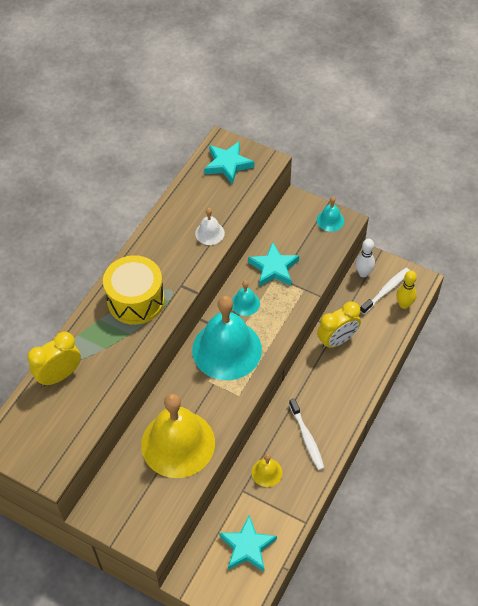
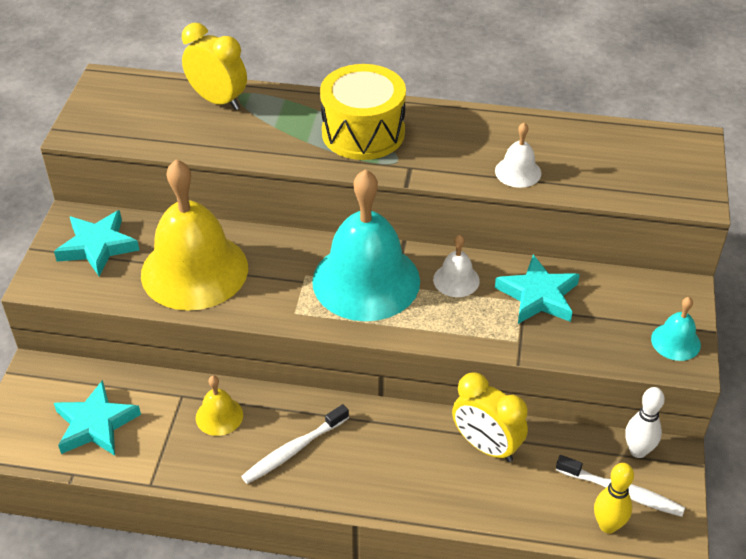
camera: 70 degrees right, 10 degrees down
turquoise star [204,141,254,185] -> turquoise star moved to [54,210,139,277]
turquoise bell [232,281,260,316] -> white bell [433,235,480,297]

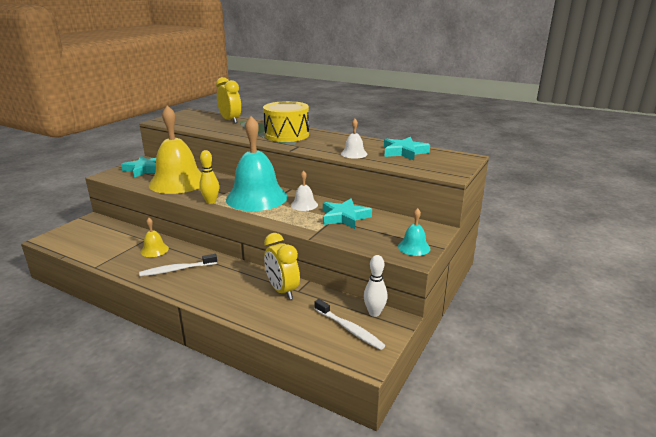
camera: 20 degrees right, 20 degrees down
turquoise star [54,380,141,455] -> turquoise star moved to [384,137,430,160]
yellow bowling pin [594,463,634,533] -> yellow bowling pin moved to [199,150,219,204]

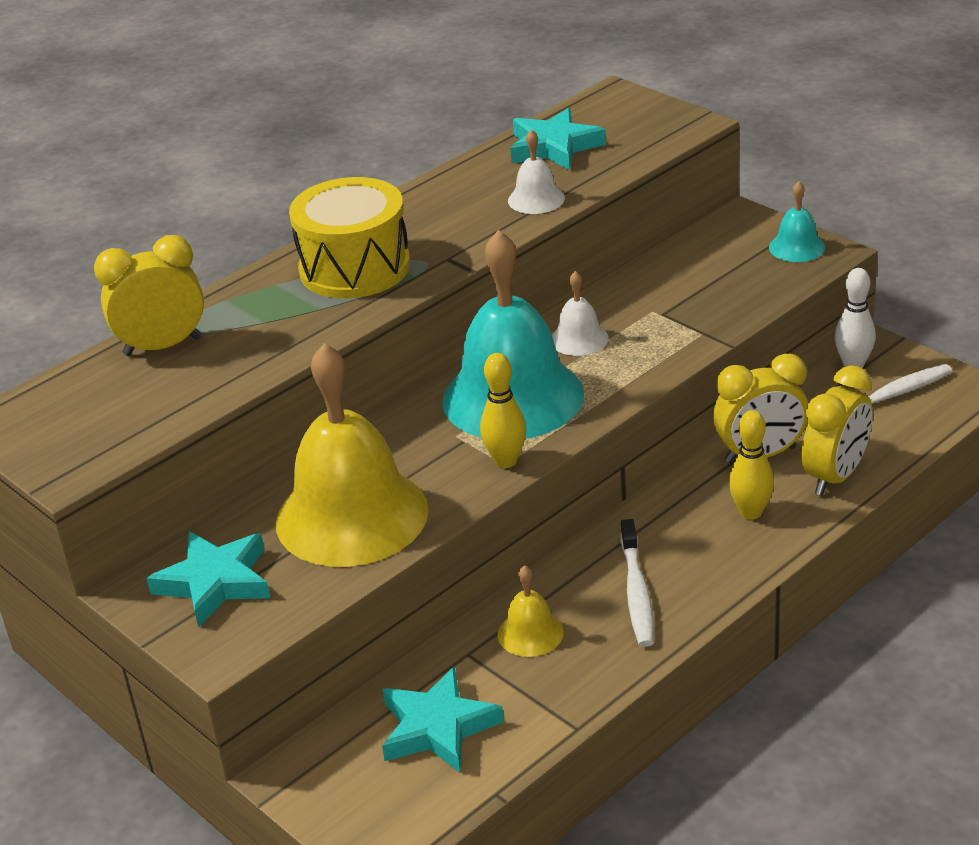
camera: 70 degrees left, 10 degrees up
turquoise star [323,198,372,229] -> turquoise star moved to [382,666,504,773]
none -> yellow bowling pin [729,410,774,520]
none -> yellow clock [801,365,873,495]

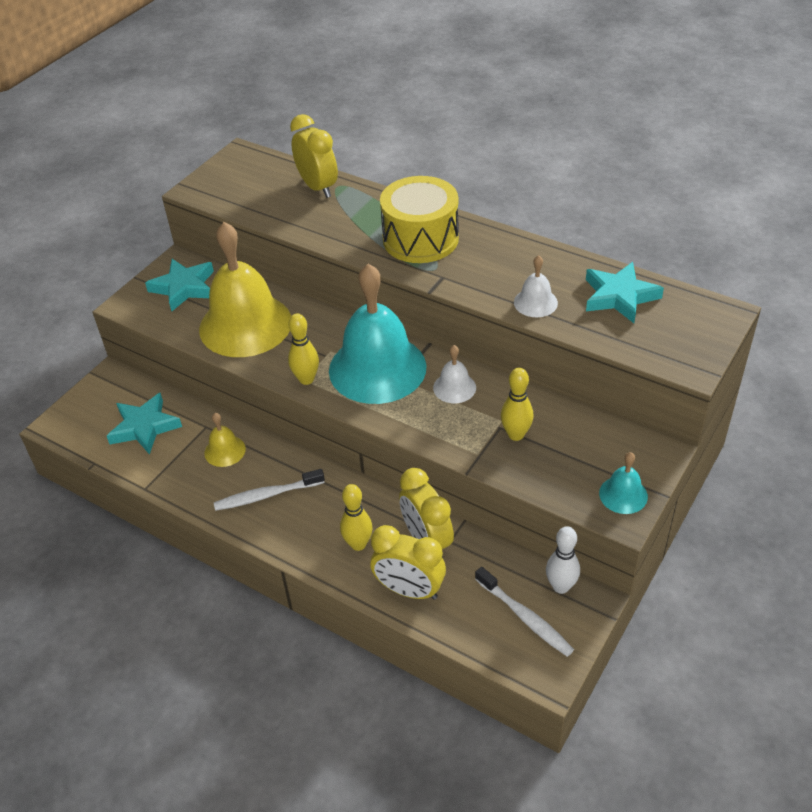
camera: 75 degrees right, 10 degrees up
none -> yellow bowling pin [501,368,534,441]

